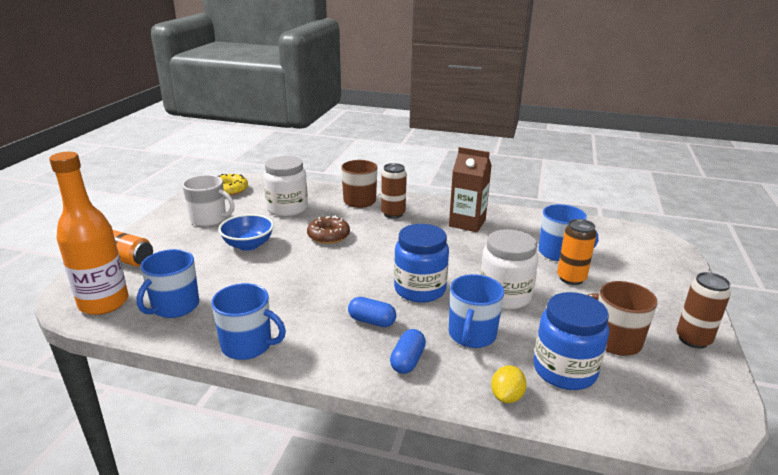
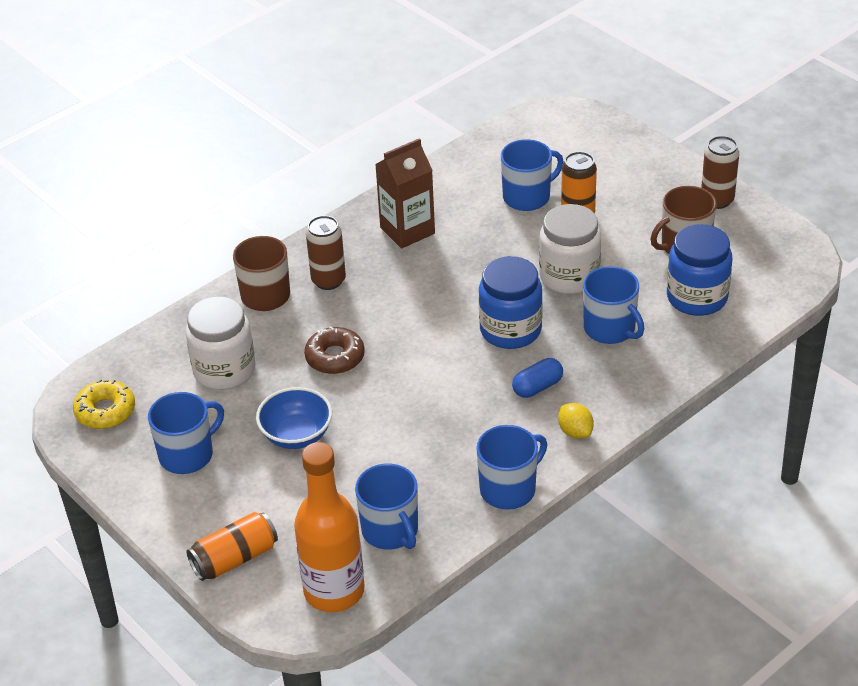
camera: 55 degrees left, 15 degrees up
white mug [182,175,234,226] -> blue mug [148,392,224,474]
blue capsule [390,329,426,374] -> none
yellow lemon [491,365,527,403] -> yellow lemon moved to [558,403,594,439]

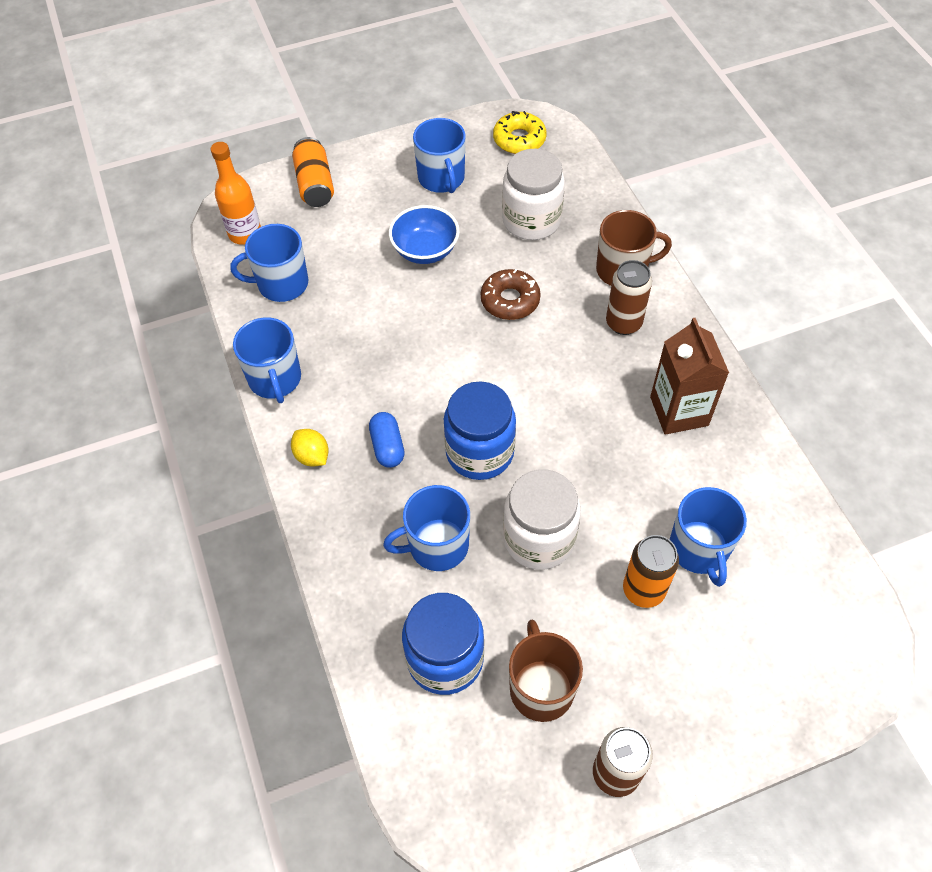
camera: 110 degrees right, 15 degrees up
orange bottle [294,442,365,612] -> orange bottle [210,142,261,245], size x0.66
yellow lemon [558,403,594,439] -> yellow lemon turned 60 degrees clockwise [291,429,329,467]

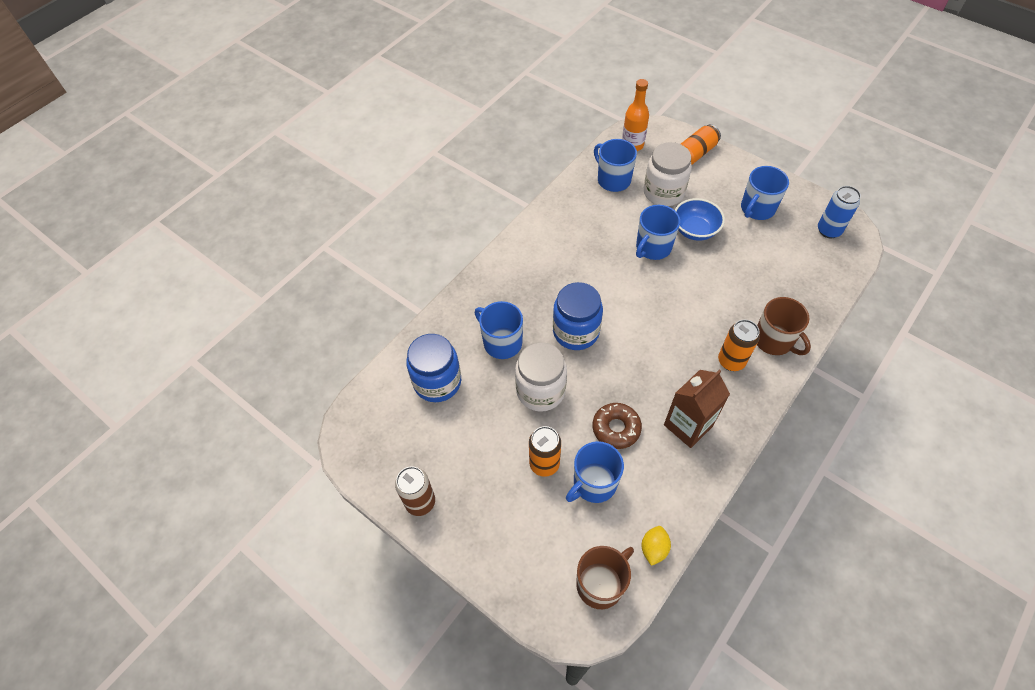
camera: 60 degrees right, 0 degrees up
blue mug [233,317,301,403] -> blue mug moved to [636,205,680,260]
yellow lemon [291,429,329,467] -> yellow lemon moved to [642,526,671,566]
blue capsule [369,412,405,468] -> none
brown donut [481,269,541,320] -> brown donut moved to [592,403,642,449]
yellow donut [493,111,547,154] -> blue can [818,186,861,238]
white jar [502,149,565,240] -> white jar moved to [644,142,692,206]
brown mug [509,619,583,722] -> brown mug moved to [576,546,634,609]
brown can [606,260,652,335] -> orange can [718,320,760,371]

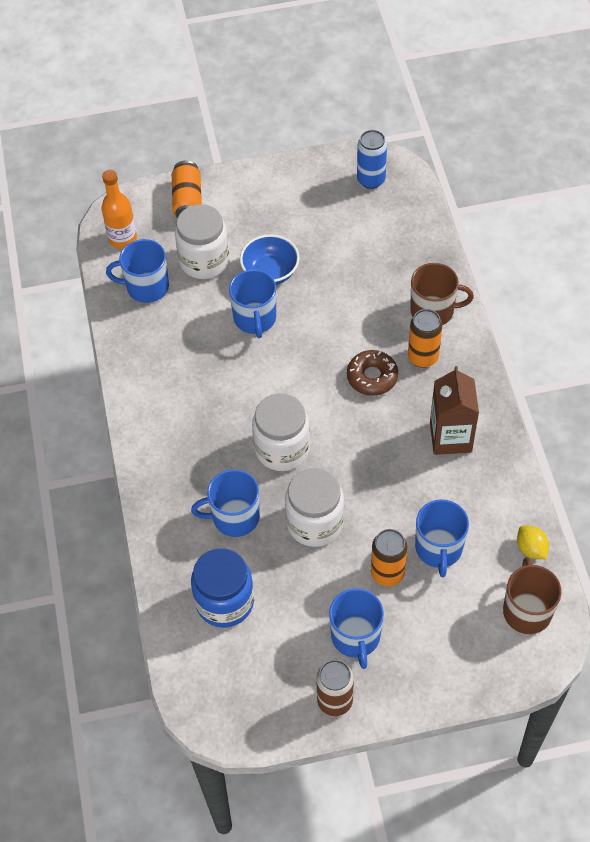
camera: 50 degrees left, 0 degrees up
blue jar [553,282,603,350] -> white jar [252,393,310,471]
brown donut [592,403,642,449] -> brown donut moved to [347,350,398,396]
blue mug [741,166,789,220] -> blue mug moved to [329,588,384,669]

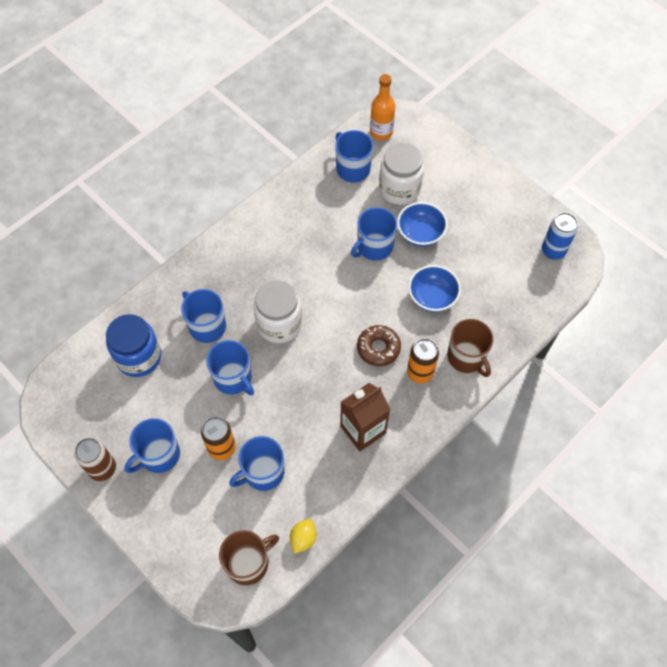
camera: 55 degrees right, 5 degrees up
orange can [172,161,202,218] -> none
white jar [285,468,344,547] -> blue mug [206,340,254,395]
none -> blue bowl [408,265,461,312]

